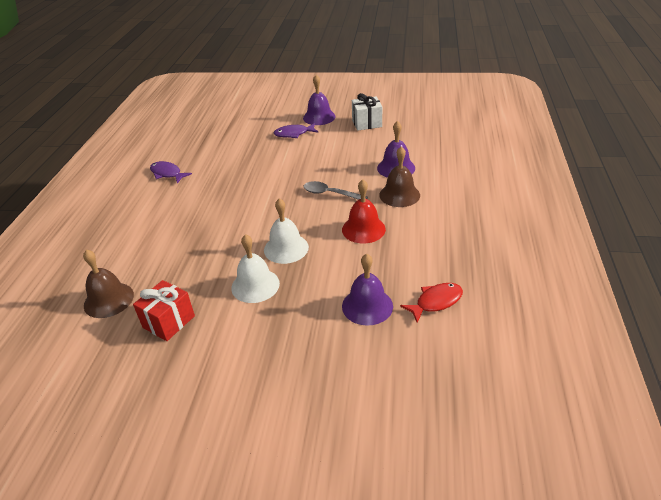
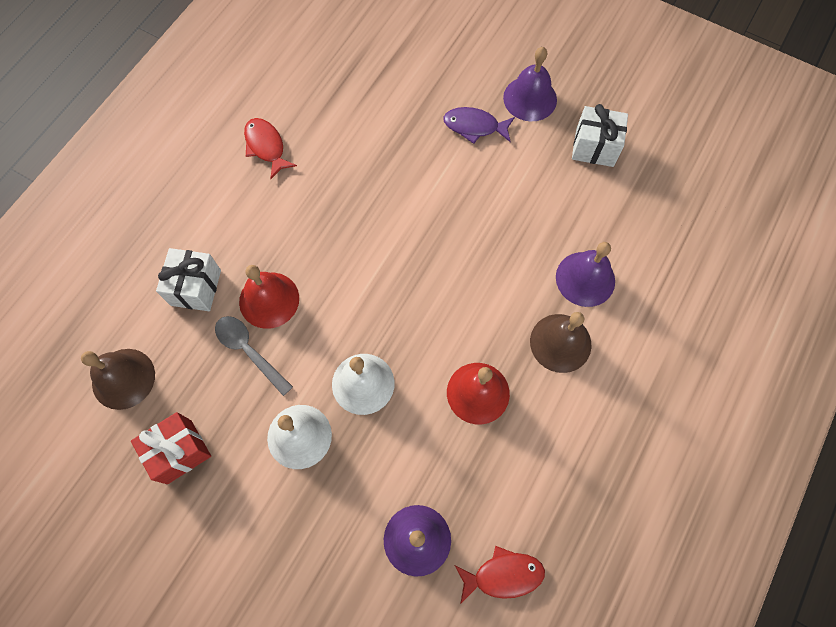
camera: 20 degrees right, 30 degrees up
purple fish [150,161,192,183] -> red fish [244,118,297,179]
grey spoon [303,181,368,200] -> grey spoon moved to [215,316,293,396]
none -> white gift [156,248,221,311]
none -> red bell [239,265,299,329]

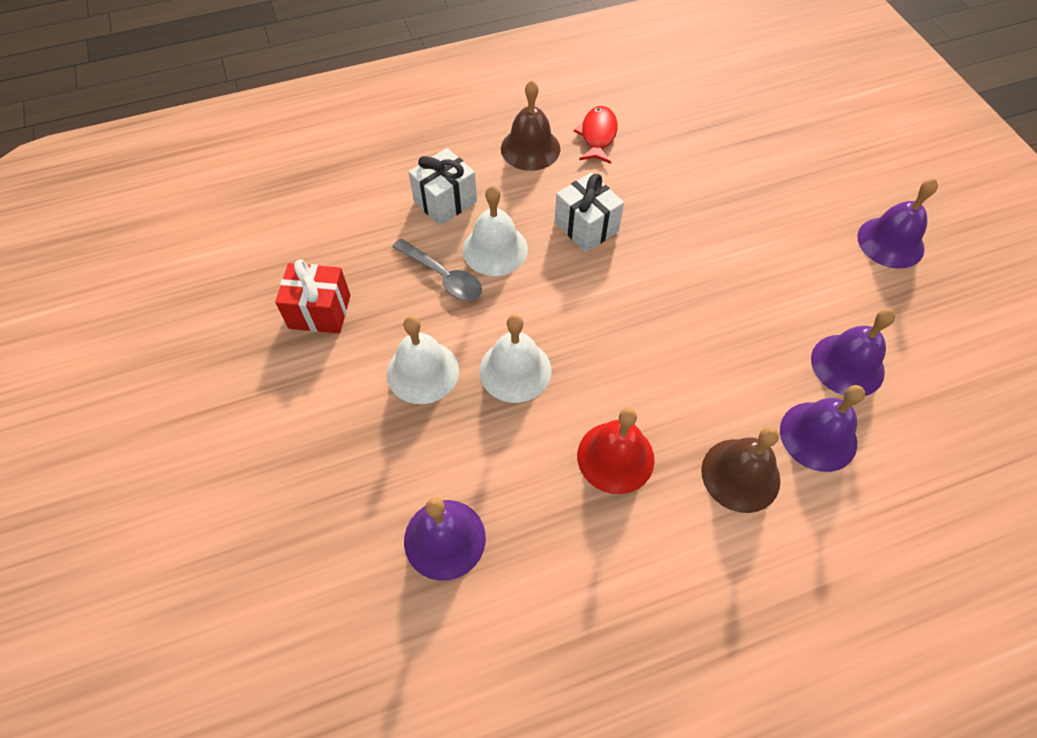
camera: 40 degrees right, 10 degrees down
brown bell [81,349,155,410] -> brown bell moved to [501,80,560,171]
grey spoon [215,316,293,396] -> grey spoon turned 135 degrees clockwise [392,238,482,301]
red bell [239,265,299,329] -> white bell [463,186,528,276]
purple fish [443,107,515,144] -> none
red fish [455,546,545,604] -> none
white gift [572,104,628,167] -> white gift moved to [555,173,624,252]
none -> purple bell [811,309,895,396]

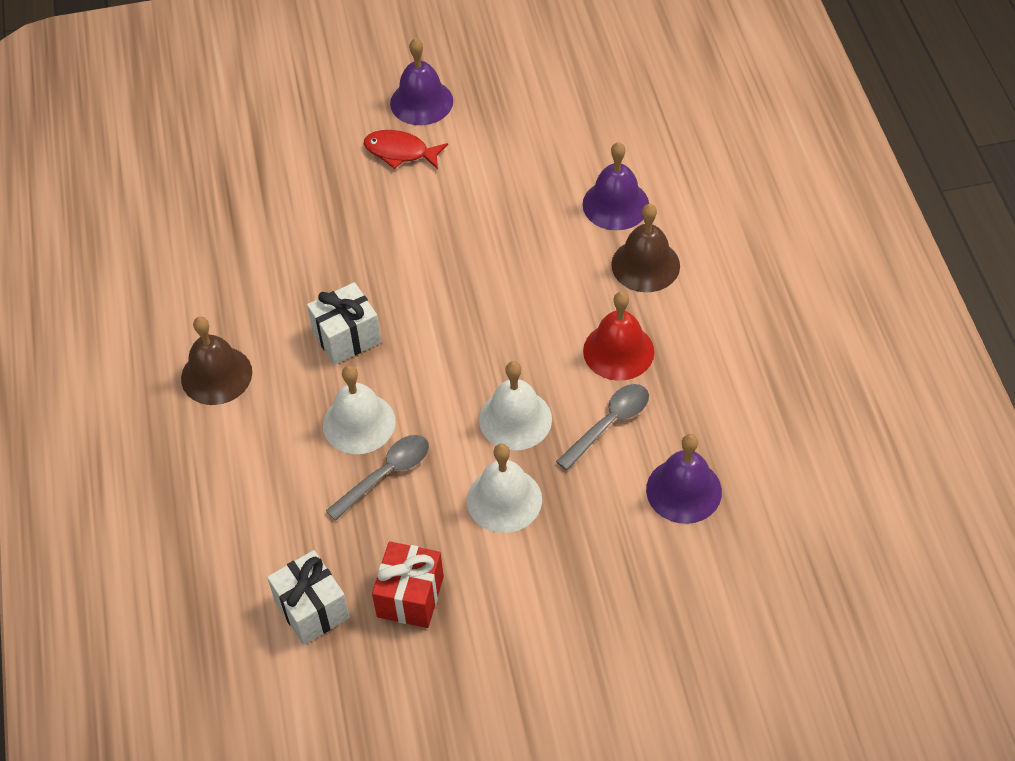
camera: 80 degrees left, 5 degrees down
white gift [408,148,477,226] -> white gift moved to [267,550,350,645]
red fish [573,106,618,164] -> red fish moved to [364,130,448,169]
purple bell [811,309,895,396] -> none
none -> grey spoon [556,384,649,471]

